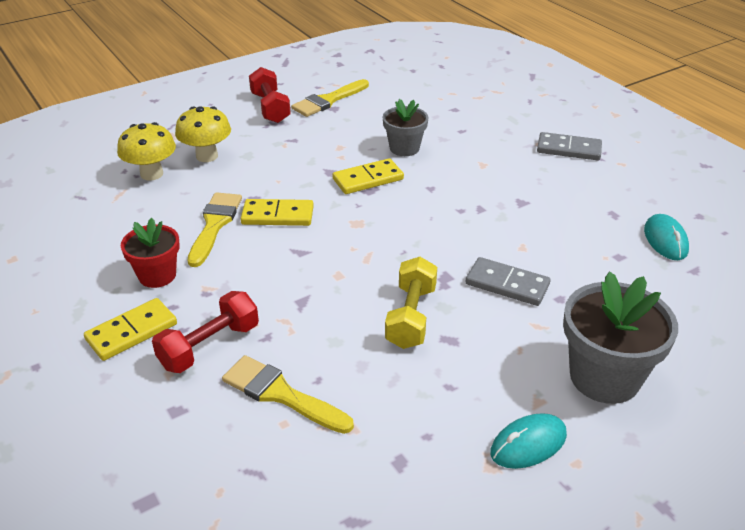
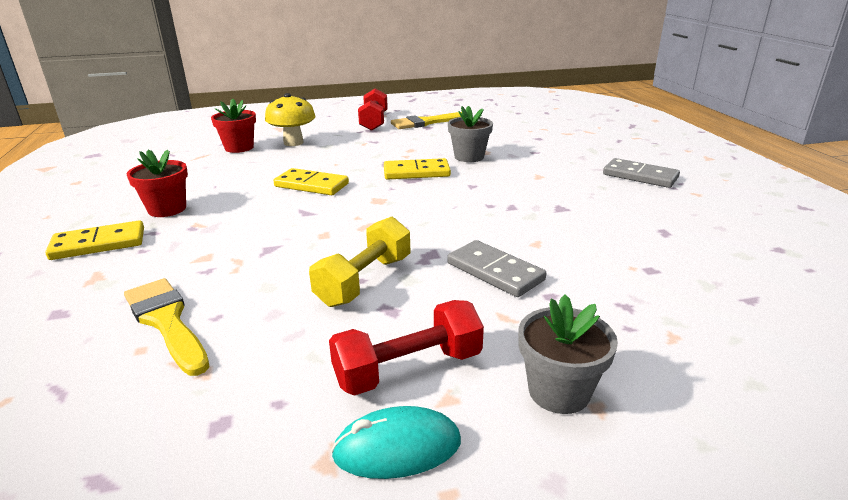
camera: 20 degrees right, 10 degrees down
yellow mushroom [117,122,176,181] -> red flower pot [211,98,256,153]
red dumbbell [152,291,259,373] -> red dumbbell moved to [329,300,484,396]
yellow brush [187,192,242,267] -> none
grey flower pot [563,272,678,404] -> grey flower pot [518,294,618,414], size x0.61
turquoise mouse [644,214,689,260] -> none

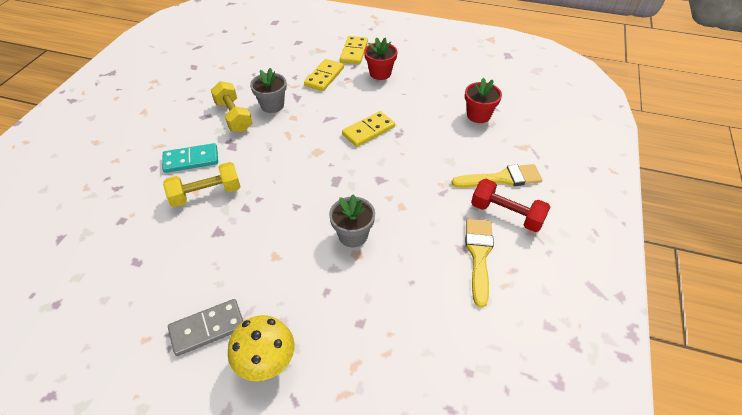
camera: 120 degrees right, 20 degrees up
yellow brush [124,278,209,376] -> yellow brush moved to [451,164,542,188]
yellow mushroom [265,93,315,146] -> yellow mushroom moved to [228,315,294,381]
red dumbbell [329,300,484,396] -> none
turquoise mouse [331,406,461,479] -> none
yellow domino [384,158,451,180] -> yellow domino moved to [304,59,344,91]
grey domino [447,240,546,297] -> turquoise domino [162,143,218,173]
grey flower pot [518,294,618,414] -> grey flower pot moved to [250,68,287,113]
none -> yellow dumbbell [163,162,241,207]

